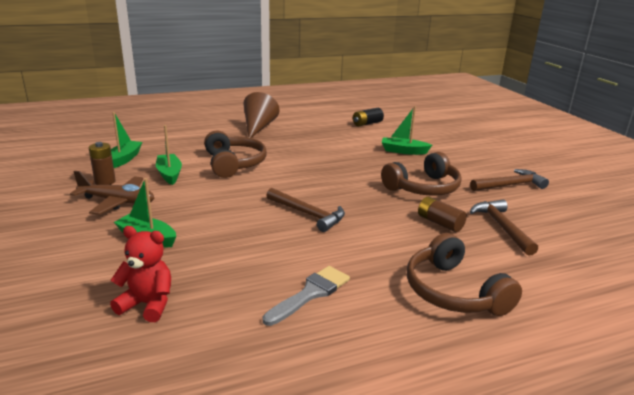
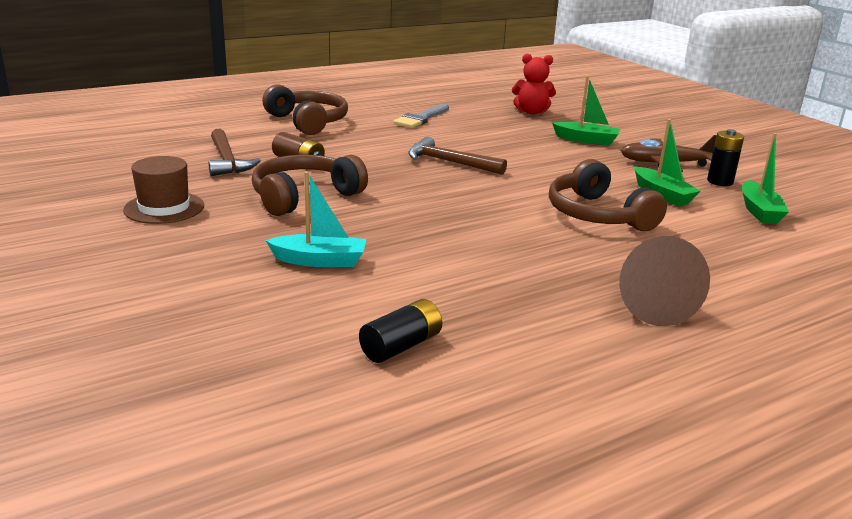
camera: 170 degrees right, 0 degrees up
brown battery [89,142,116,185] -> black battery [707,129,744,186]
green boat [382,106,432,155] -> turquoise boat [265,171,366,267]
brown hammer [470,169,549,191] -> brown hat [123,156,204,224]

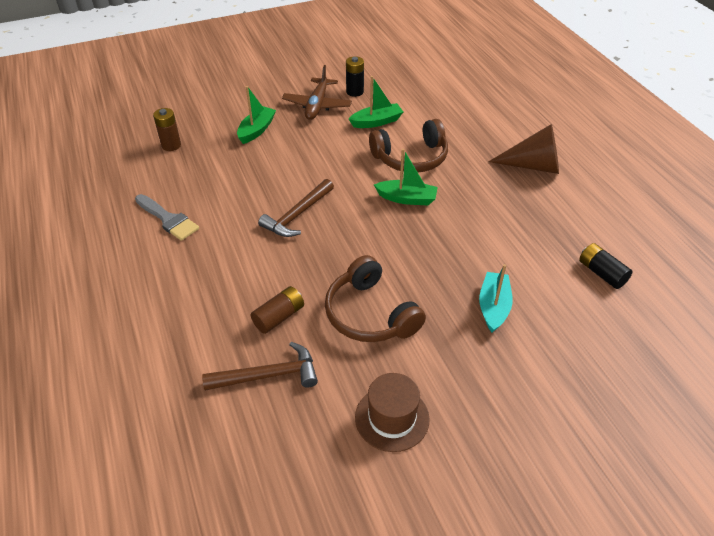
camera: 80 degrees left, 20 degrees up
brown headphones [262,84,348,135] -> none
red teddy bear [512,54,556,115] -> brown battery [153,108,181,151]
green boat [742,133,789,224] -> green boat moved to [374,149,438,206]

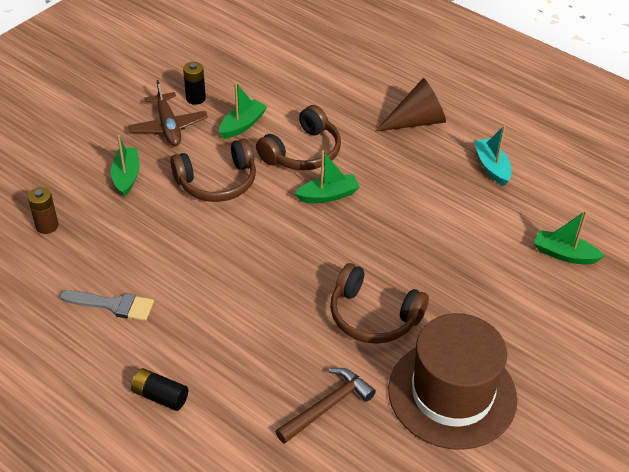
camera: 30 degrees left, 0 degrees up
brown battery [251,286,304,334] -> none
brown hammer [258,179,334,237] -> none
brown hat [355,373,430,452] -> brown hat [388,313,517,450], size x1.89
turquoise boat [479,264,513,333] -> turquoise boat moved to [474,126,512,186]
black battery [579,243,632,289] -> black battery moved to [131,368,188,411]
none -> brown headphones [170,138,256,202]
none -> green boat [534,210,604,265]

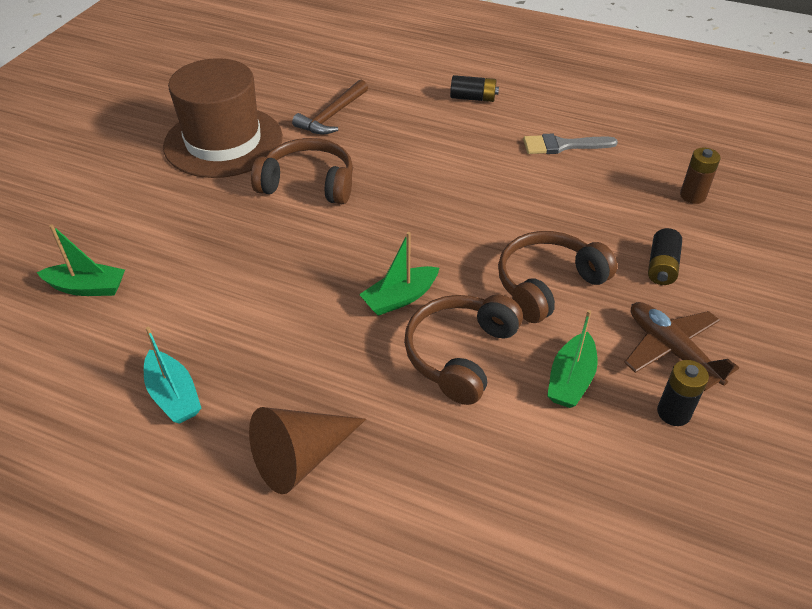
camera: 165 degrees right, 0 degrees up
green boat [111,135,140,197] -> black battery [648,228,682,285]

